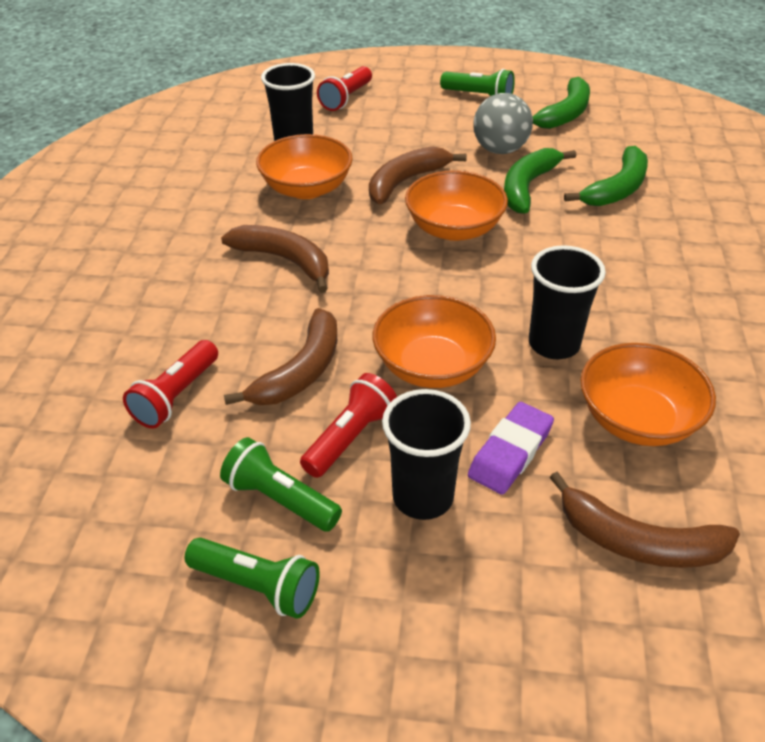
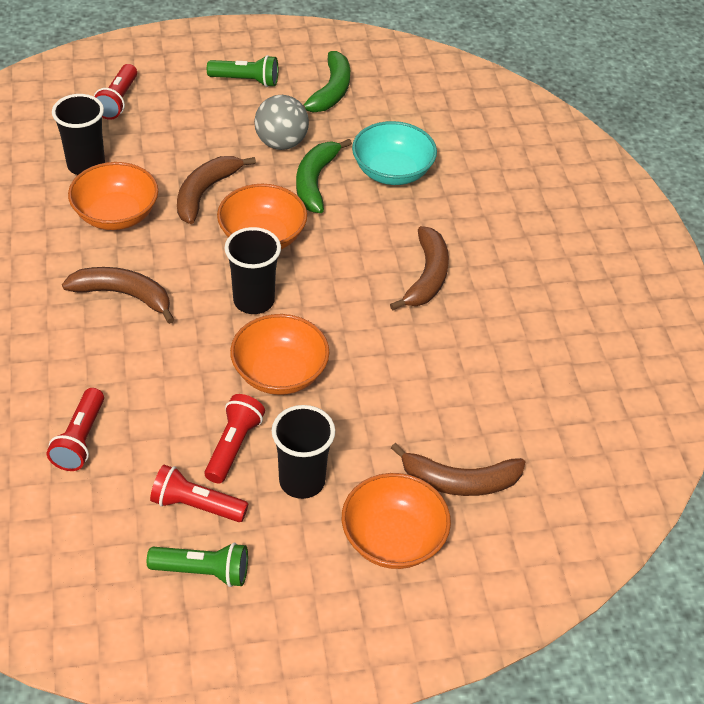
camera: 20 degrees left, 5 degrees up
green flashlight [220,437,342,532] -> red flashlight [150,465,248,522]
brown banana [224,308,337,405] -> brown banana moved to [390,226,449,310]
purple eraser [468,402,554,495] -> none
black cup [529,245,606,359] -> black cup moved to [224,227,281,314]
green banana [564,146,648,206] -> turquoise bowl [352,121,437,185]
orange bowl [580,343,716,446] -> orange bowl moved to [342,473,451,569]

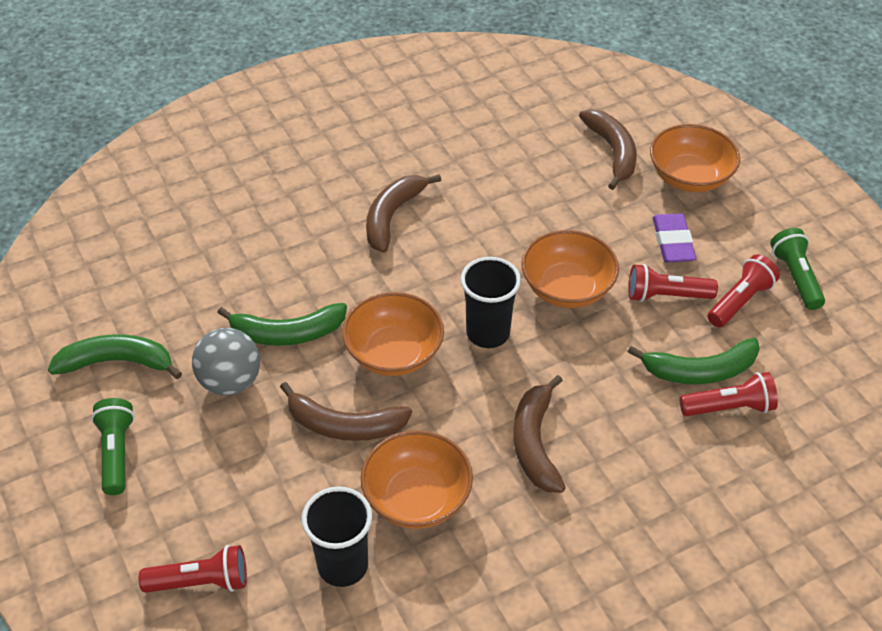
camera: 105 degrees left, 0 degrees up
red flashlight [150,465,248,522] -> red flashlight turned 135 degrees counterclockwise [708,254,780,327]
black cup [272,405,335,499] -> purple eraser [653,213,696,263]
turquoise bowl [352,121,437,185] -> none
brown banana [390,226,449,310] -> brown banana turned 60 degrees counterclockwise [366,174,441,253]
none -> green banana [628,338,760,384]

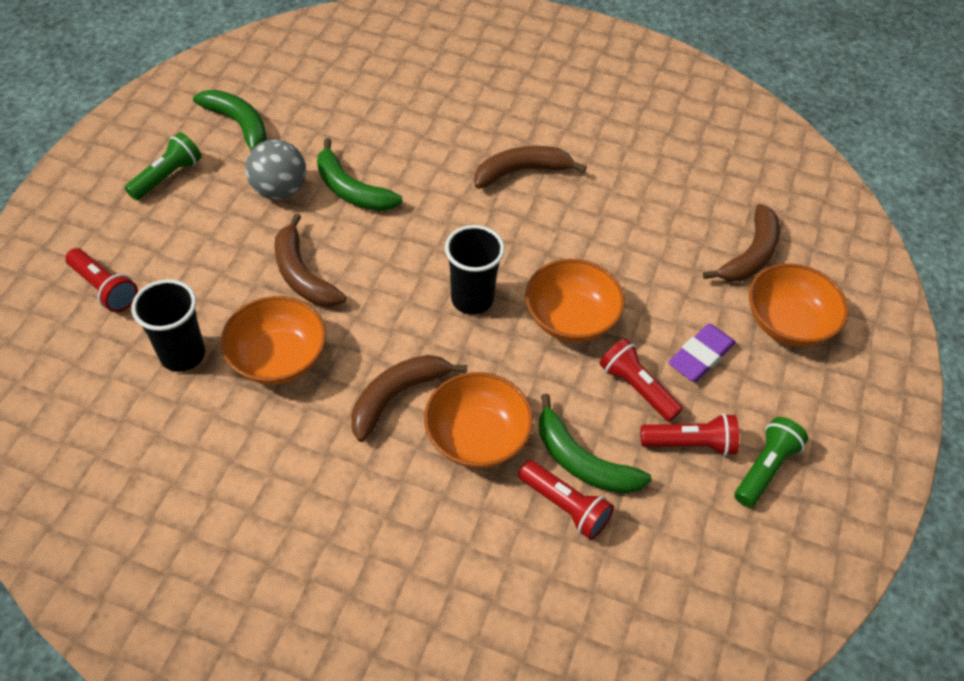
camera: 45 degrees right, 5 degrees up
orange bowl [342,292,444,376] -> orange bowl moved to [424,372,533,468]

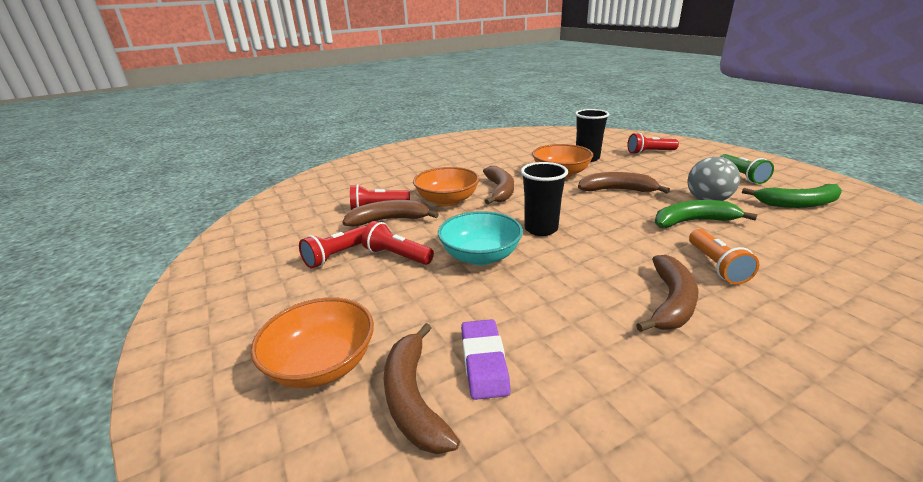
camera: 135 degrees right, 25 degrees down
orange bowl [525,259,625,342] -> turquoise bowl [438,211,523,265]
green banana [539,394,652,494] -> brown banana [342,200,439,227]
red flashlight [599,338,683,422] -> red flashlight turned 150 degrees counterclockwise [362,221,434,265]
purple eraser [668,324,736,382] -> purple eraser moved to [461,319,511,400]
green flashlight [734,417,808,507] -> none
none -> orange flashlight [689,229,759,284]

